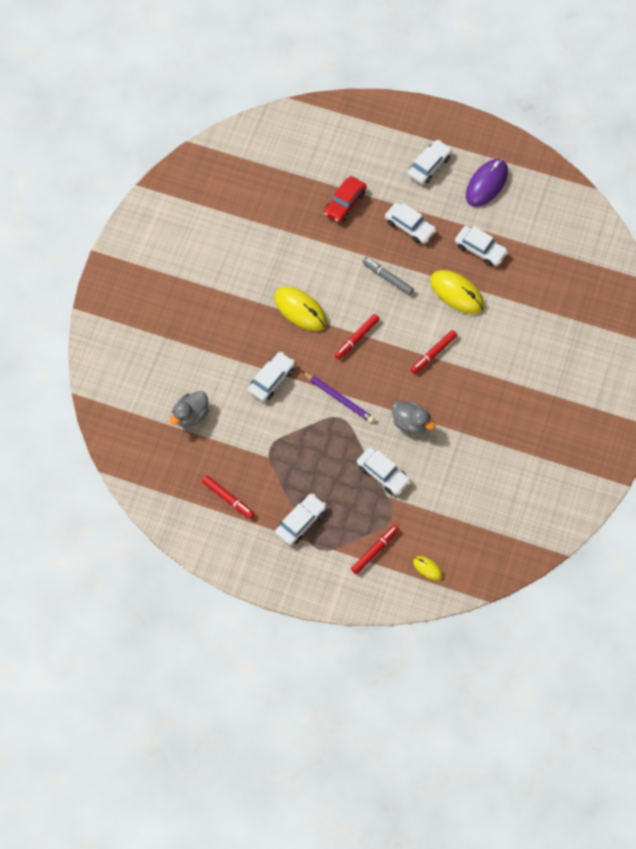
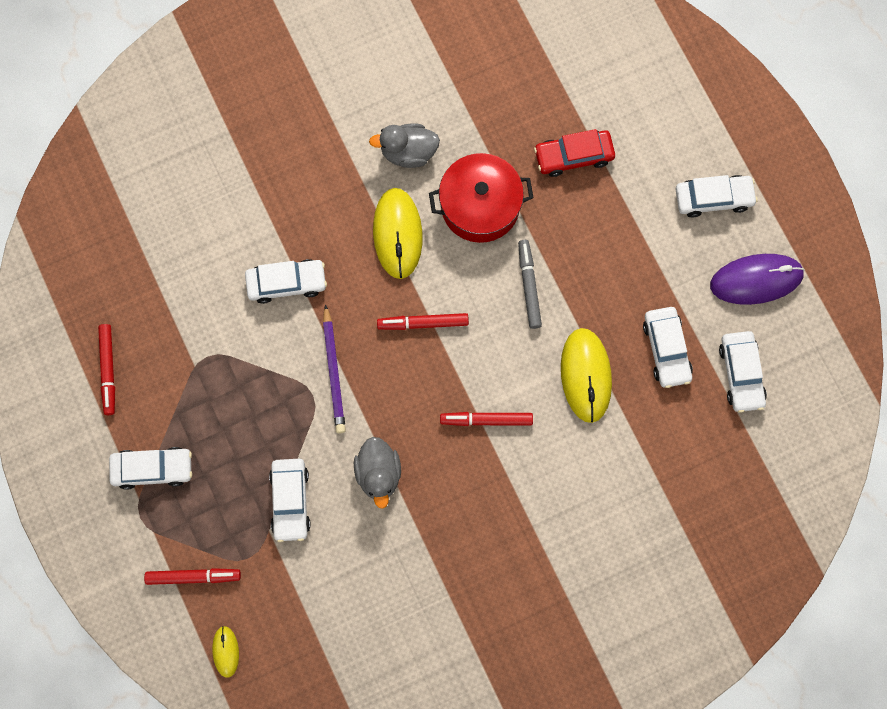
camera: 45 degrees right, 10 degrees up
grey duck [170,391,209,427] -> grey duck moved to [369,124,440,168]
white car [385,202,436,244] -> white car moved to [719,331,767,413]
none -> red pot [429,153,534,243]

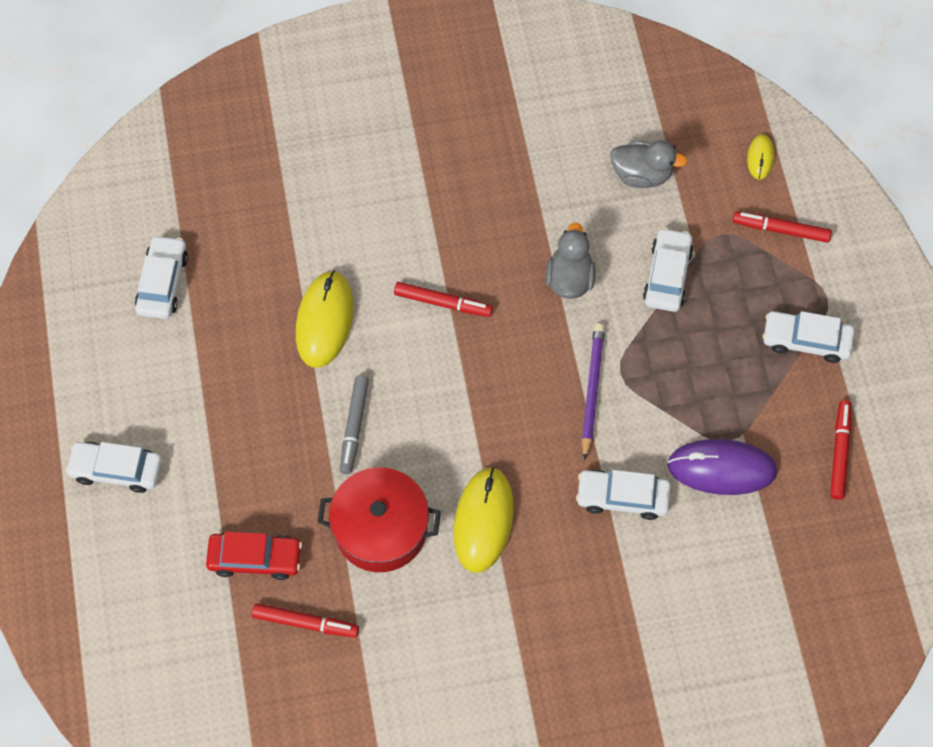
camera: 165 degrees left, 10 degrees down
grey duck [369,124,440,168] -> grey duck moved to [610,140,687,188]
red marker [377,313,469,330] -> red marker moved to [252,603,359,638]
white car [643,307,693,388] -> none
purple mouse [710,254,805,305] -> purple mouse moved to [667,439,777,495]

